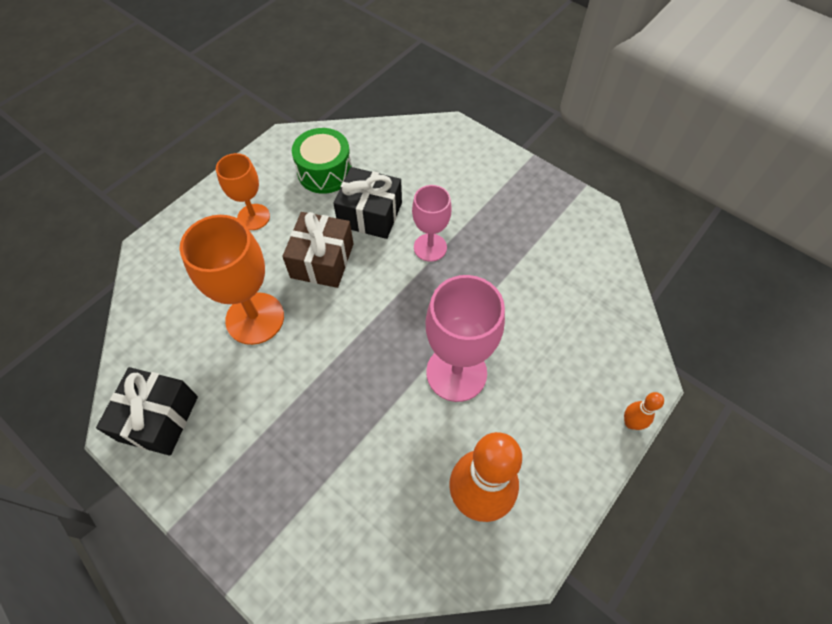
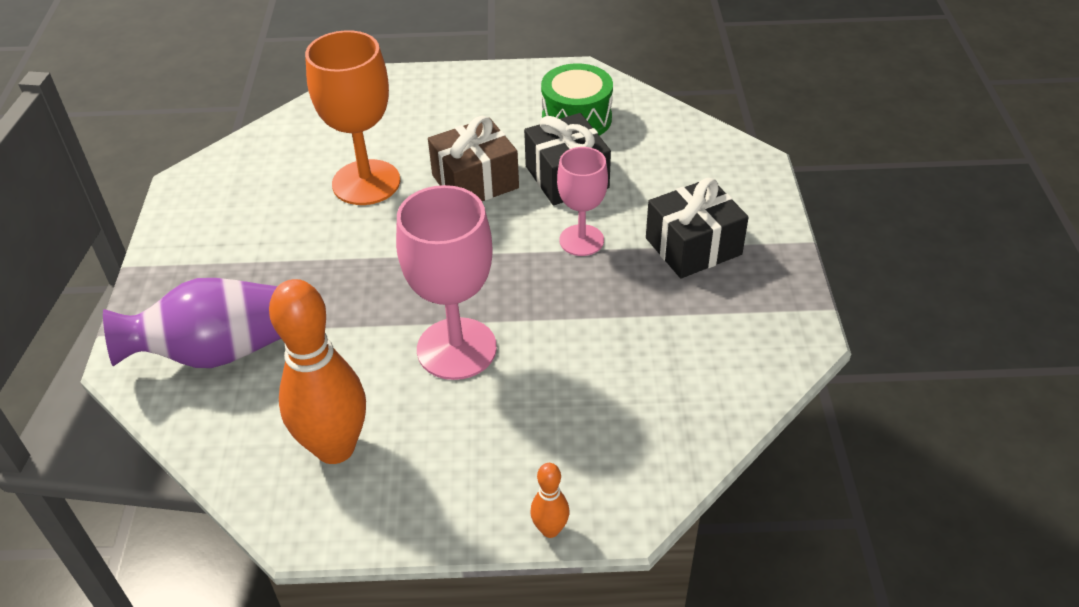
camera: 50 degrees right, 15 degrees down
black gift [96,367,198,456] -> black gift moved to [646,178,749,278]
orange goblet [216,153,270,230] -> none
none -> purple vase [103,278,281,368]

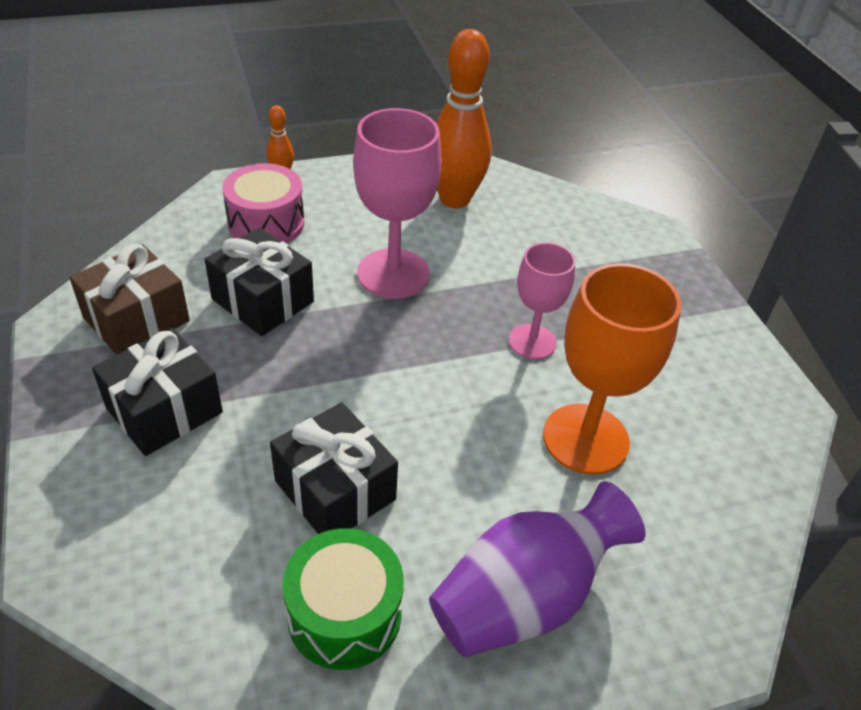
camera: 160 degrees right, 0 degrees up
purple vase [103,278,281,368] -> purple vase moved to [429,481,646,657]
brown gift [428,116,519,201] -> brown gift moved to [70,244,190,355]
pink goblet [557,147,608,256] -> pink goblet moved to [509,242,576,359]
none -> black gift [205,227,314,336]
none -> pink drum [222,163,304,243]

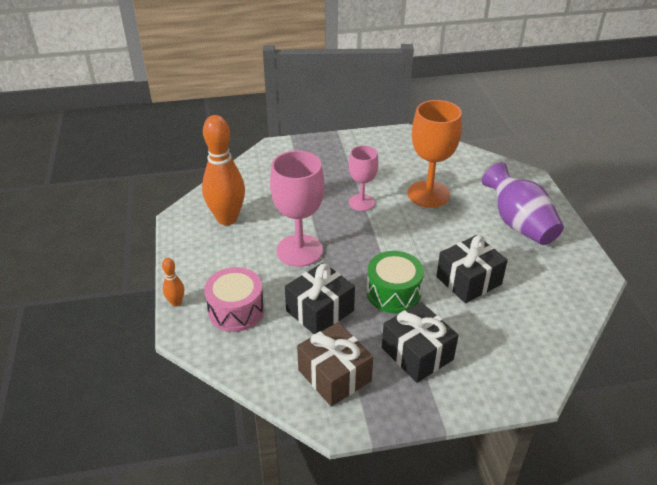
camera: 80 degrees left, 5 degrees down
green drum [282,528,404,670] -> green drum moved to [367,251,424,313]

